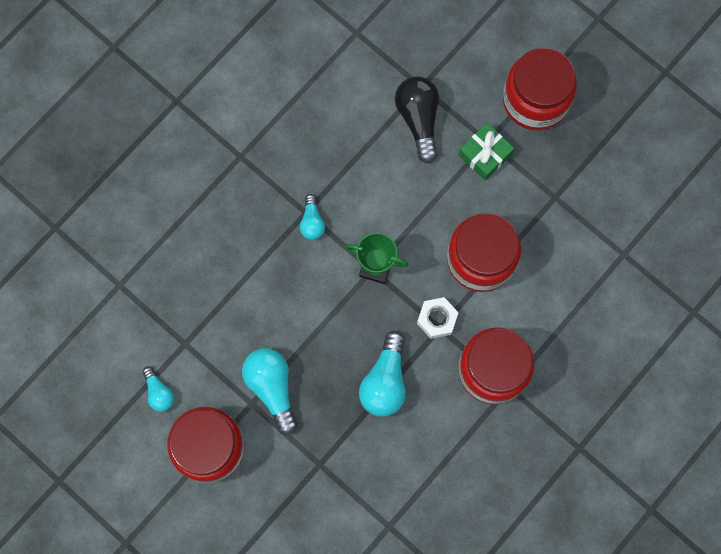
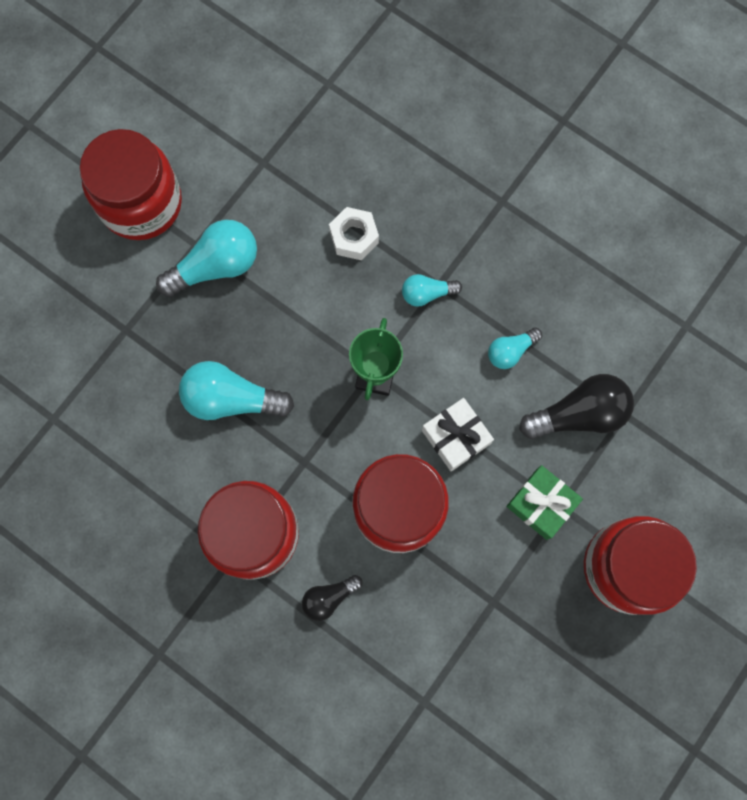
camera: 85 degrees right, 0 degrees up
turquoise light bulb [143,366,174,412] -> turquoise light bulb moved to [488,327,542,369]
white nut [417,297,458,339] -> white nut moved to [329,207,379,260]
none -> black light bulb [302,575,362,621]
none -> white gift [422,398,494,471]

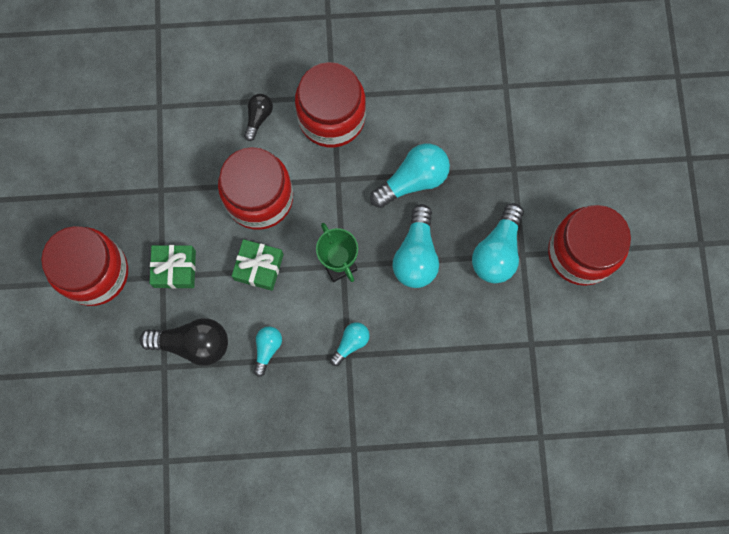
camera: 140 degrees right, 0 degrees up
white nut [329,207,379,260] -> none
white gift [422,398,494,471] -> green gift [232,239,284,291]
black light bulb [519,374,634,439] -> black light bulb turned 120 degrees counterclockwise [140,318,228,366]
none -> turquoise light bulb [392,204,439,288]

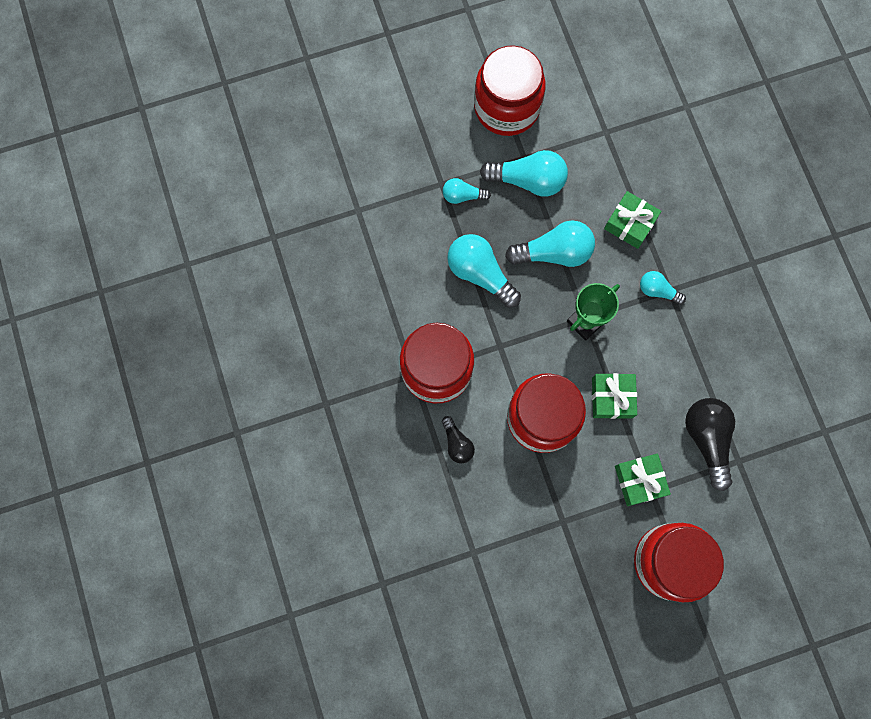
camera: 105 degrees left, 0 degrees up
black light bulb [244,94,273,141] -> black light bulb turned 120 degrees counterclockwise [442,416,475,464]
turquoise light bulb [254,326,282,377] -> turquoise light bulb moved to [443,178,491,204]
none -> green gift [604,191,661,249]

